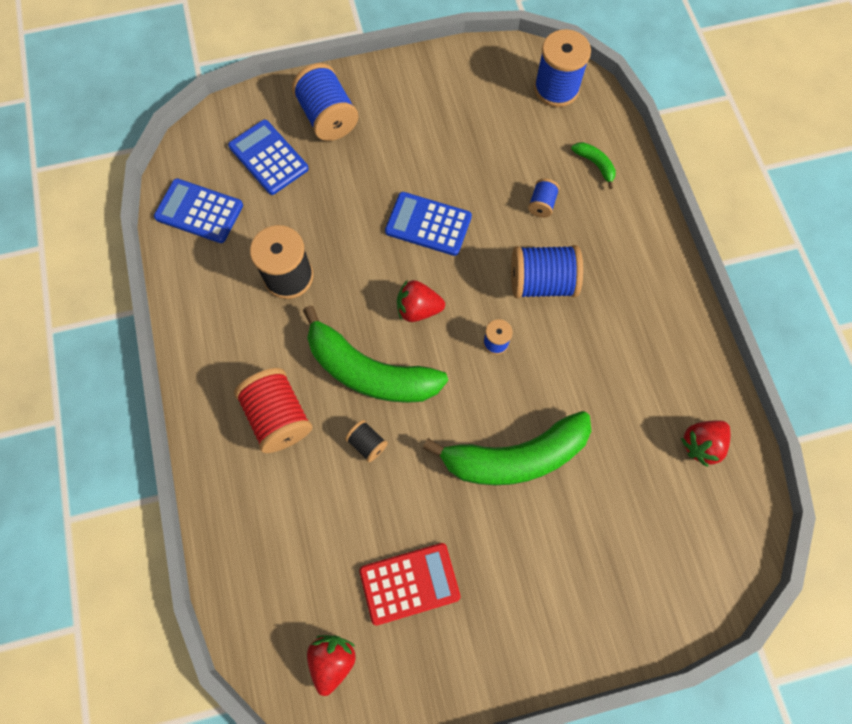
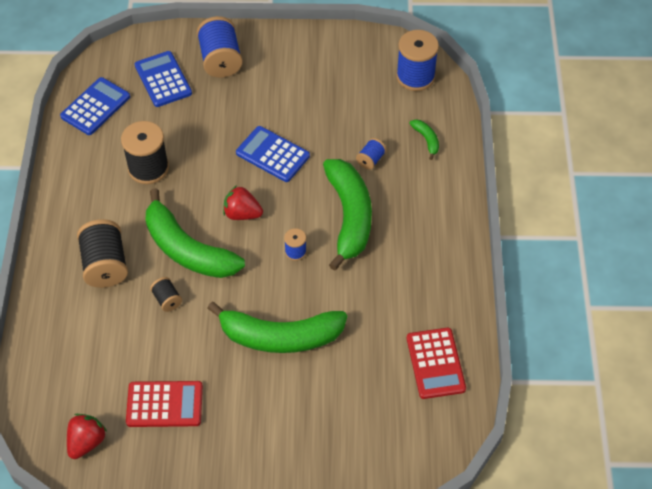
camera: 15 degrees right, 15 degrees down
blue calculator [154,179,243,243] -> blue calculator turned 90 degrees clockwise [60,77,130,135]
red spool [234,368,312,453] -> black spool [77,219,128,288]
blue spool [511,245,583,298] -> green banana [323,159,372,271]
red strawberry [681,421,731,467] -> red calculator [407,328,466,399]

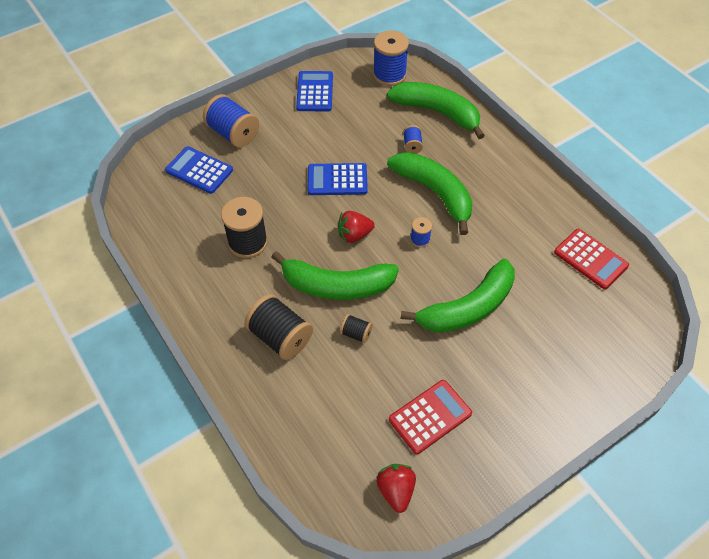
camera: 35 degrees left, 0 degrees up
blue calculator [60,77,130,135] -> blue calculator moved to [296,71,333,111]
green banana [409,119,439,160] -> green banana [387,82,485,139], size x2.42

